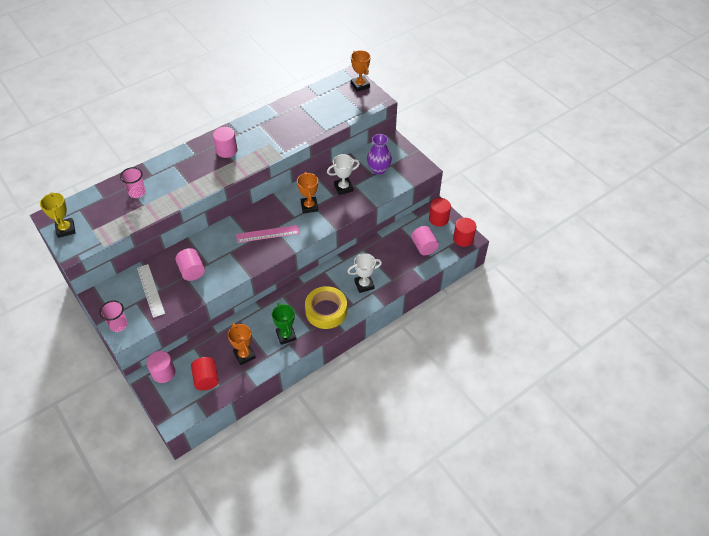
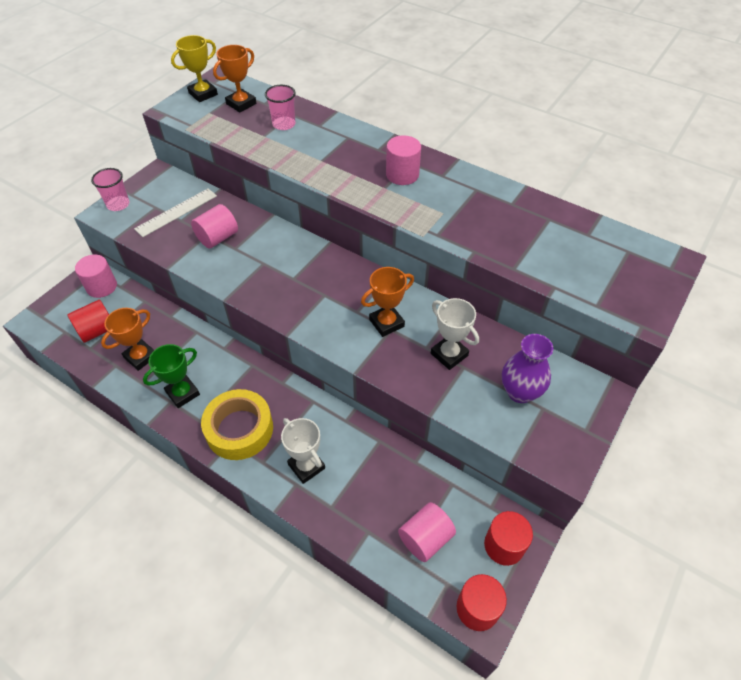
camera: 70 degrees right, 0 degrees up
pink ruler [236,225,300,243] -> none
orange trophy [351,50,371,92] -> orange trophy moved to [213,45,257,112]

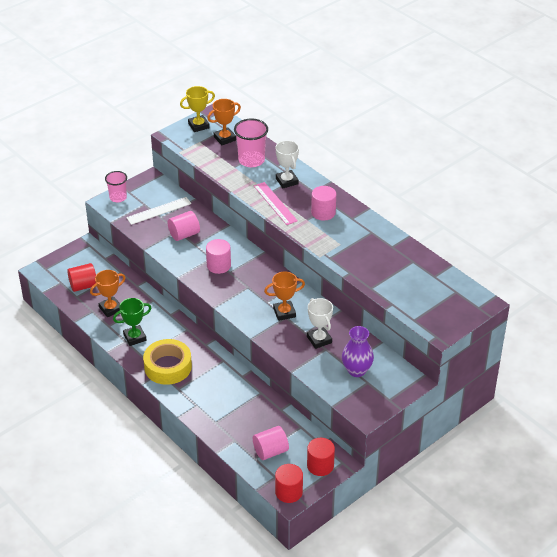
camera: 15 degrees right, 10 degrees down
pink cylinder [75,255,117,298] -> pink cylinder moved to [206,239,231,274]
pink cup [265,85,296,130] -> pink cup [234,119,268,167], size x1.51
white trophy [281,418,325,484] -> white trophy moved to [276,140,299,188]
none -> pink ruler [254,182,298,225]

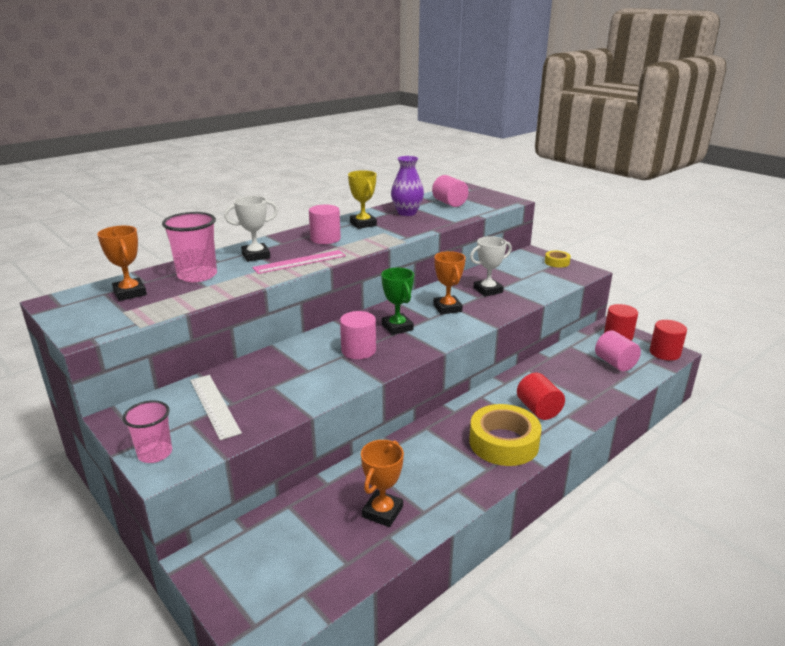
camera: 90 degrees left, 15 degrees down
red cylinder [67,263,96,292] -> red cylinder moved to [517,373,565,420]
orange trophy [90,270,126,317] -> orange trophy turned 60 degrees clockwise [361,440,404,527]
green trophy [113,298,151,346] -> green trophy moved to [381,268,414,335]
pink cylinder [168,211,200,241] -> pink cylinder moved to [432,175,469,207]
yellow trophy [180,86,215,132] -> yellow trophy moved to [348,170,377,229]
purple vase [342,326,374,377] -> purple vase moved to [391,156,424,216]
none -> yellow tape [545,251,571,268]

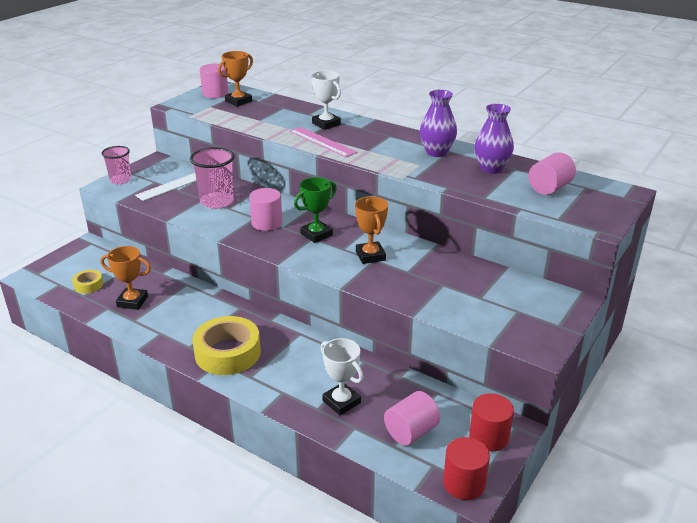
camera: 75 degrees right, 5 degrees up
pink cup [162,212,217,282] -> pink cup moved to [190,147,235,209]
pink cylinder [309,205,341,244] -> pink cylinder moved to [200,64,228,98]
yellow trophy [348,170,377,229] -> purple vase [420,90,457,157]
orange trophy [433,251,466,315] -> orange trophy turned 75 degrees counterclockwise [355,196,388,264]
white trophy [470,236,512,297] -> white trophy moved to [321,338,363,416]
red cylinder [517,373,565,420] -> none
yellow tape [545,251,571,268] -> yellow tape moved to [72,270,103,293]

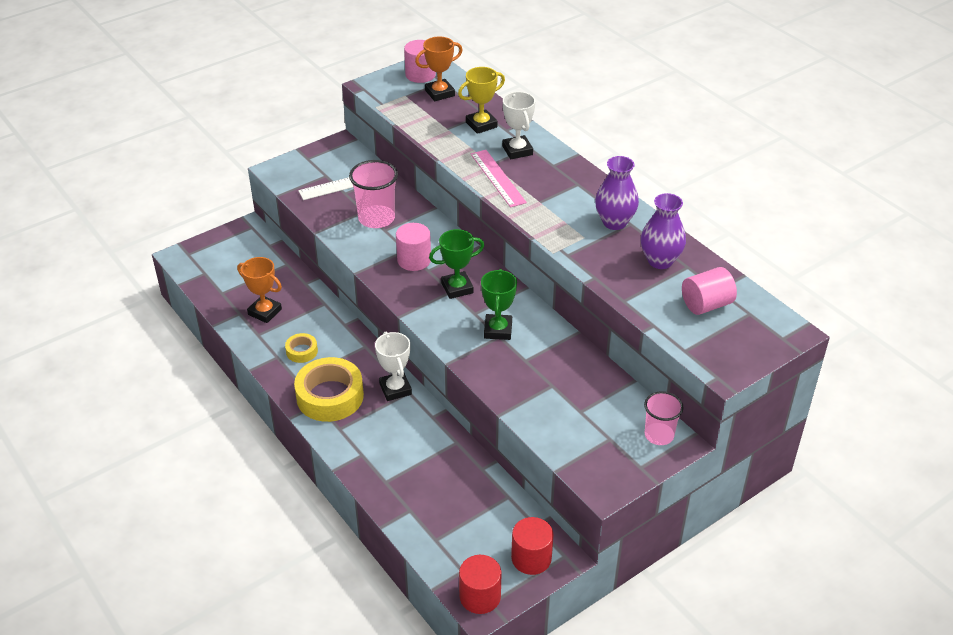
camera: 20 degrees right, 10 degrees up
yellow tape [72,270,103,293] -> yellow tape moved to [285,333,318,363]
pink cup [101,146,131,184] -> pink cup moved to [644,391,684,445]
white trophy [321,338,363,416] -> white trophy moved to [375,332,412,401]
orange trophy [355,196,388,264] -> green trophy [481,269,517,340]
pink cylinder [384,391,440,445] -> none
none -> yellow trophy [458,67,505,134]

